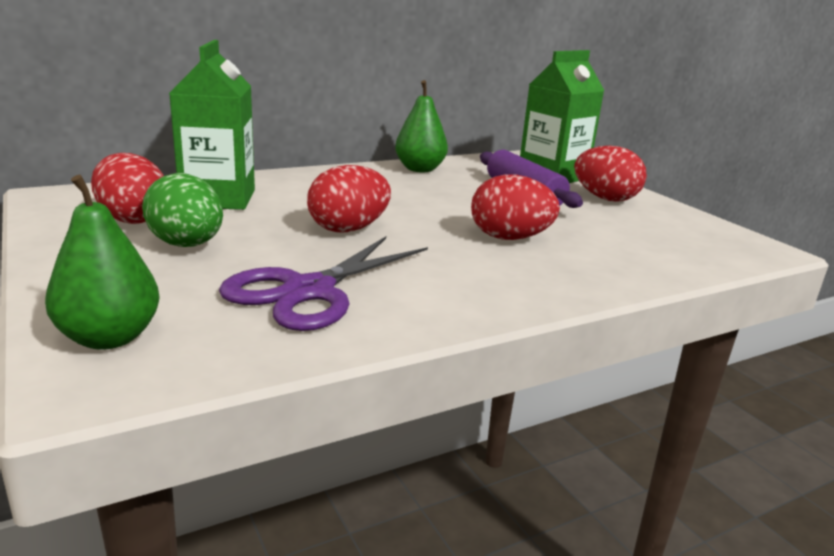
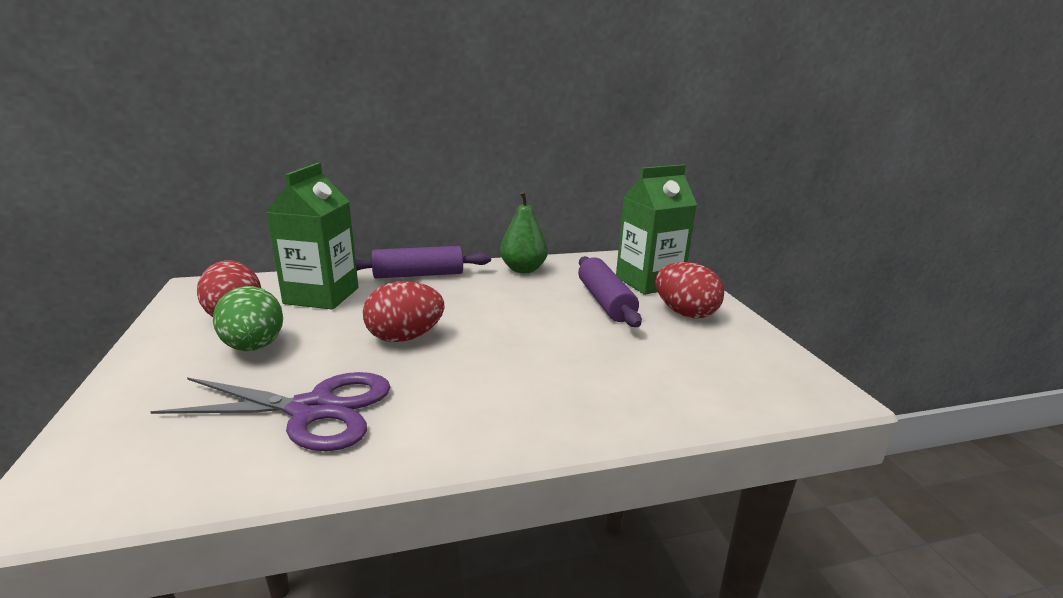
camera: 15 degrees right, 0 degrees up
green pear [45,175,160,350] -> none
purple scissors [219,237,428,331] -> purple scissors turned 135 degrees counterclockwise [150,372,391,451]
red egg [471,174,560,240] -> none
none -> purple rolling pin [355,246,491,278]

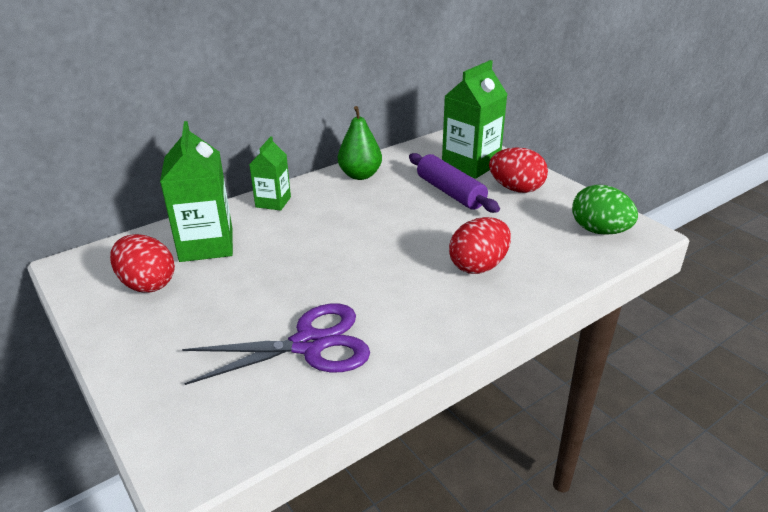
camera: 20 degrees left, 10 degrees up
green egg [213,286,283,351] -> green egg moved to [572,185,638,235]
purple rolling pin [355,246,491,278] -> green carton [249,136,291,211]
red egg [363,281,444,342] -> red egg moved to [449,217,511,274]

